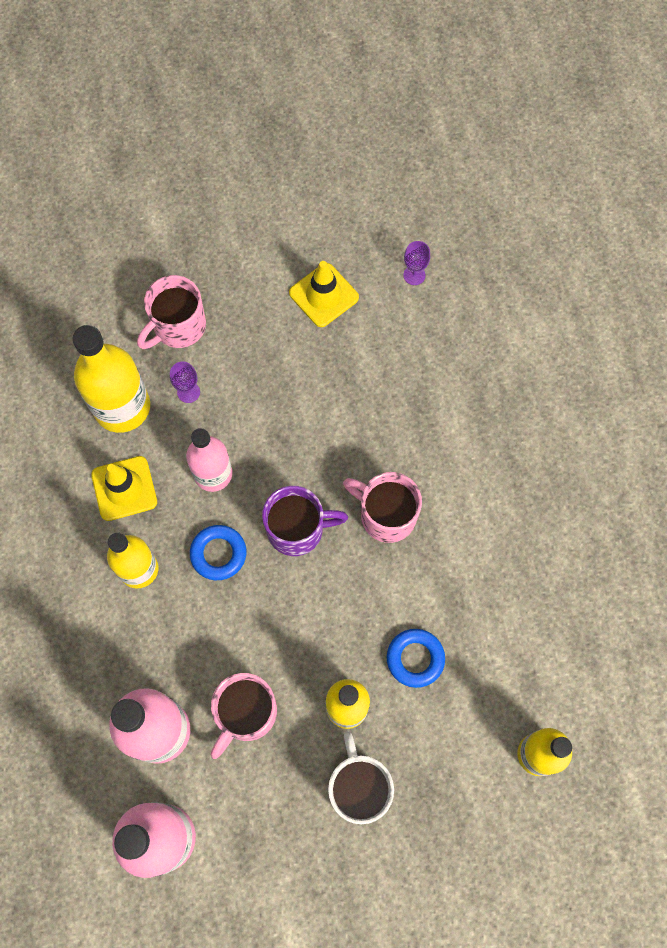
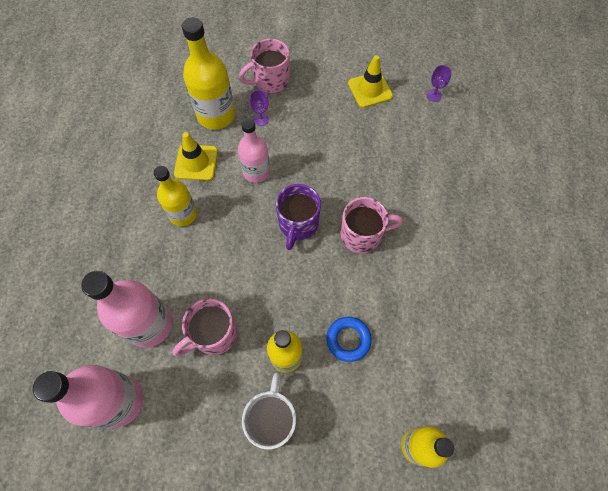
camera: 20 degrees right, 5 degrees down
blue ring [190,525,246,580] -> none
purple mug [262,486,348,556] -> purple mug turned 90 degrees clockwise [276,184,321,250]
pink mug [343,472,422,543] -> pink mug turned 120 degrees clockwise [341,197,403,253]

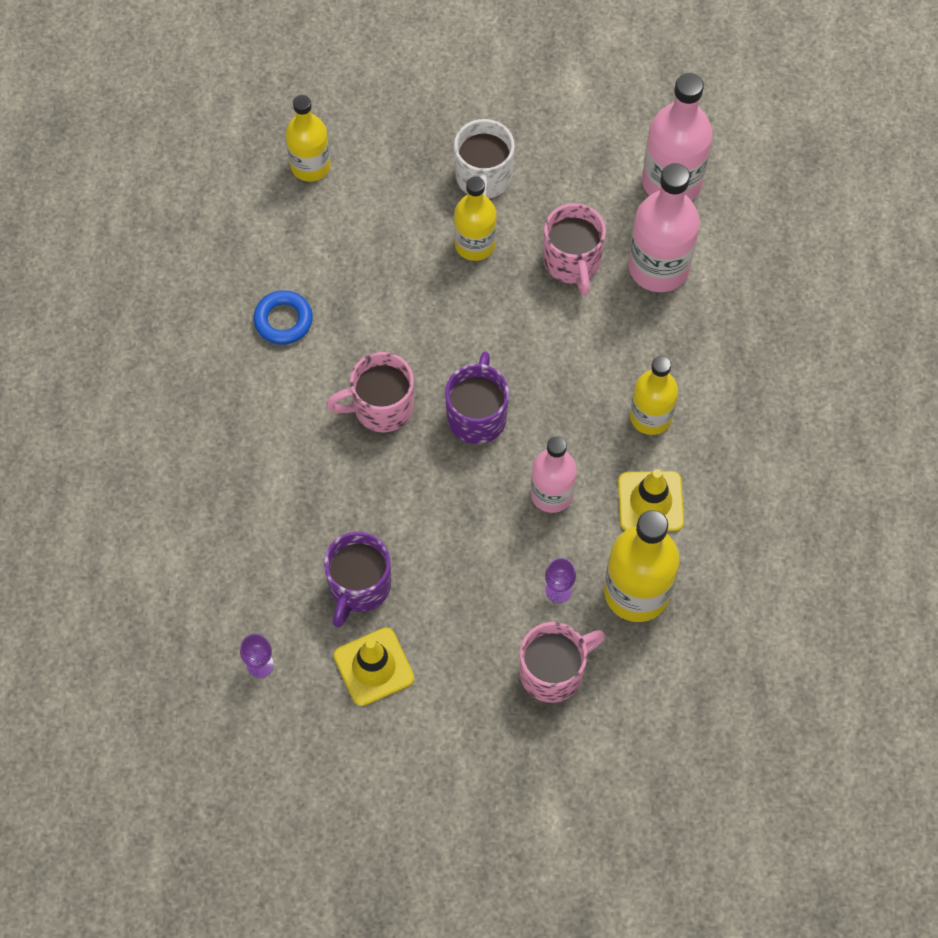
camera: 175 degrees right, 0 degrees up
pink mug [172,298,237,357] -> pink mug turned 120 degrees clockwise [543,203,606,296]
blue ring [326,317,372,362] -> blue ring moved to [253,290,313,345]
none -> purple mug [324,531,391,628]

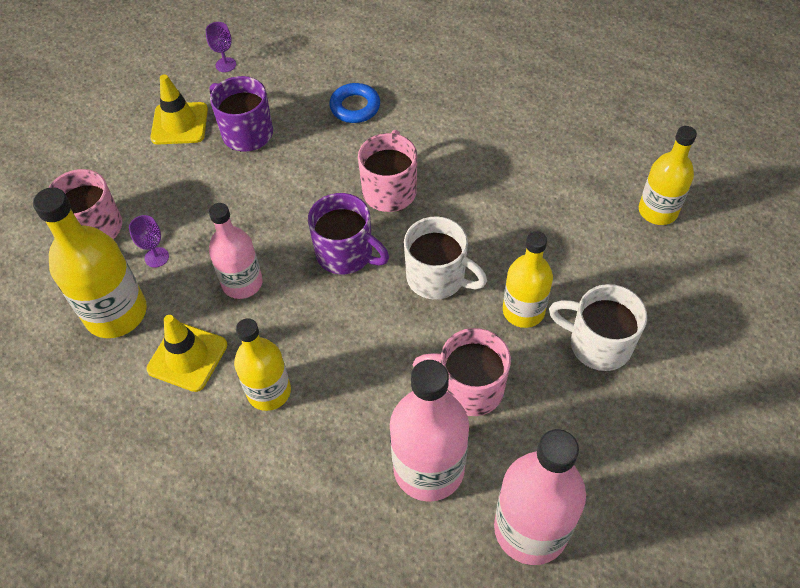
camera: 115 degrees right, 10 degrees down
blue ring [253,290,313,345] -> blue ring moved to [329,83,380,123]
none -> white mug [404,216,487,300]

